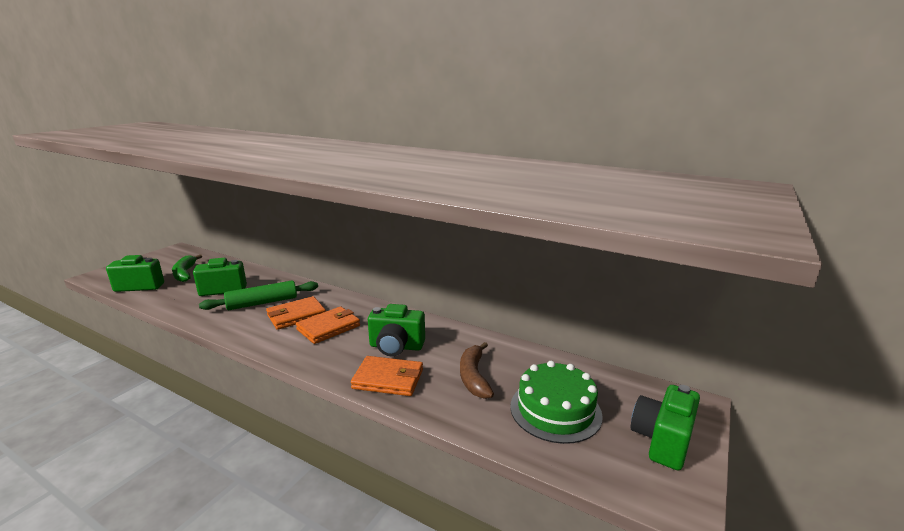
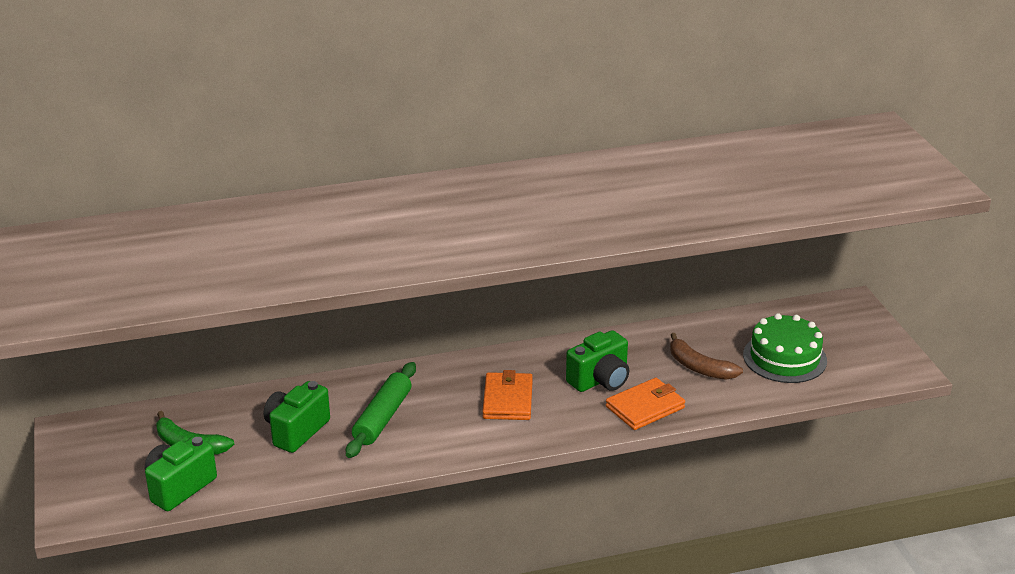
camera: 45 degrees left, 10 degrees up
orange wallet [266,296,326,330] -> none
green camera [631,385,700,471] -> none

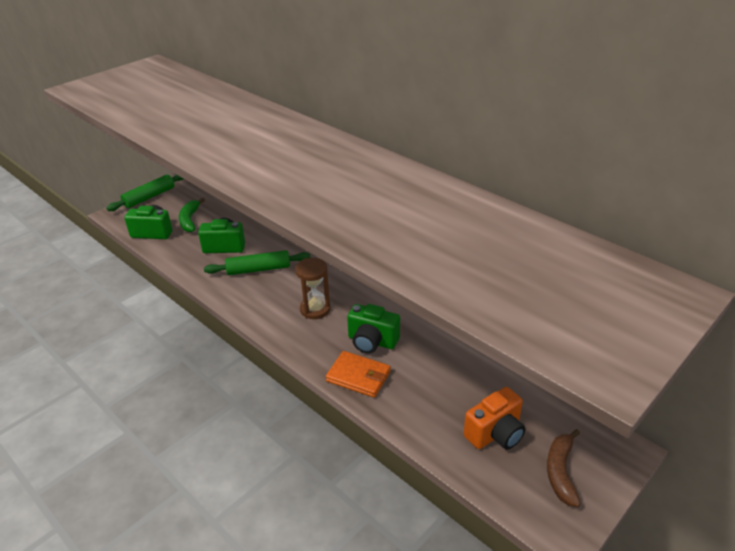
camera: 60 degrees right, 5 degrees up
orange wallet [482,370,533,420] -> brown hourglass [295,258,330,319]
brown banana [670,333,743,380] -> brown banana moved to [547,429,581,507]
green cake [743,313,827,383] -> orange camera [463,387,526,450]
none -> green rolling pin [106,175,183,211]

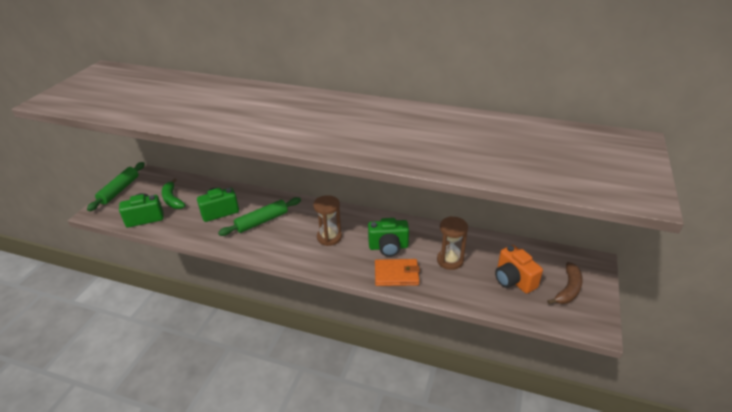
camera: 25 degrees left, 0 degrees up
orange camera [463,387,526,450] -> orange camera turned 120 degrees clockwise [495,245,543,294]
brown banana [547,429,581,507] -> brown banana turned 135 degrees counterclockwise [547,262,583,304]
none -> brown hourglass [437,216,468,270]

